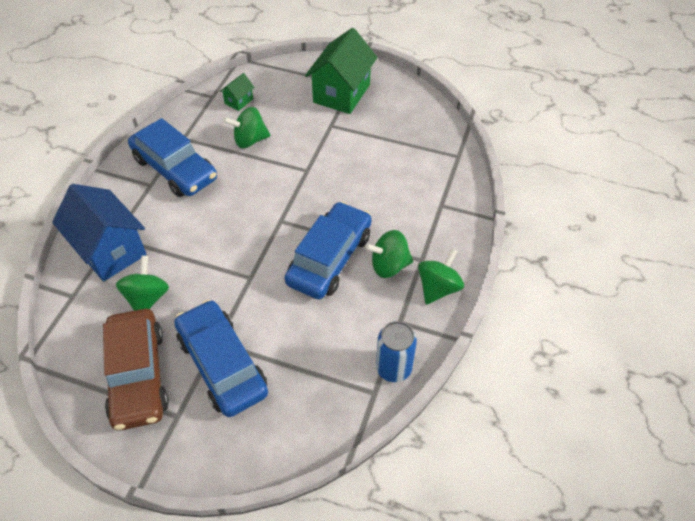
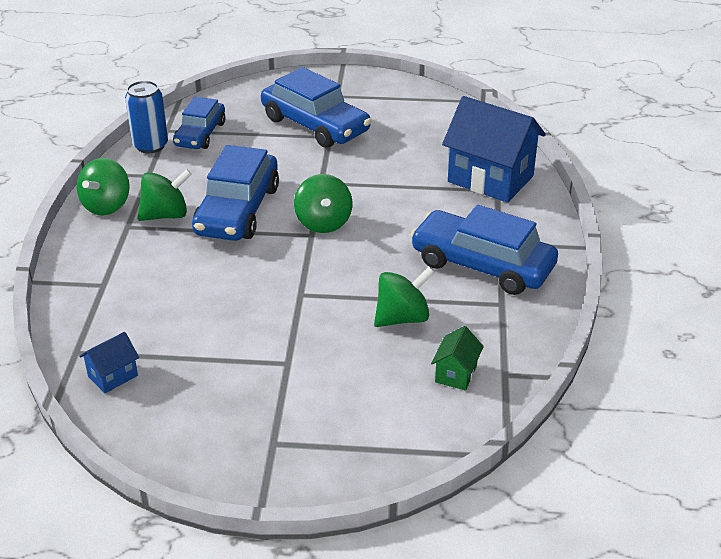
camera: 165 degrees right, 15 degrees down
brown car [103,309,169,431] -> none
green spinning top [116,255,169,311] -> green spinning top moved to [294,174,352,233]
green house [305,28,377,114] -> none
none -> blue house [79,332,139,393]
none -> blue car [173,97,225,149]

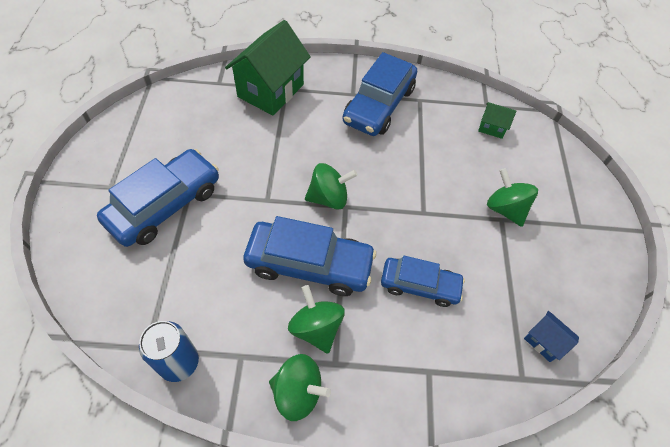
camera: 95 degrees left, 20 degrees up
blue car [173,97,225,149] -> blue car moved to [381,256,465,307]
green spinning top [374,266,434,327] -> green spinning top moved to [487,168,538,227]
blue house [442,96,546,203] -> green house [225,20,311,115]

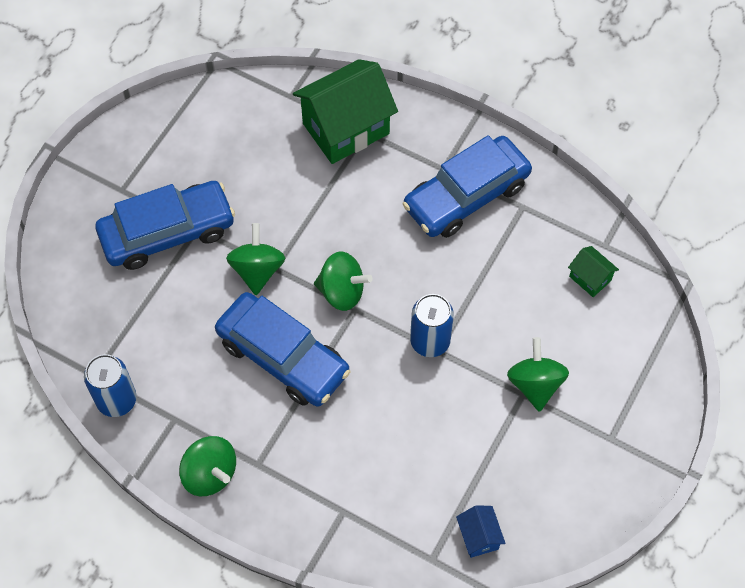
camera: 30 degrees right, 5 degrees up
green spinning top [288,285,345,354] -> green spinning top moved to [226,223,285,295]
blue car [381,256,465,307] -> none
none -> blue can [410,294,454,357]

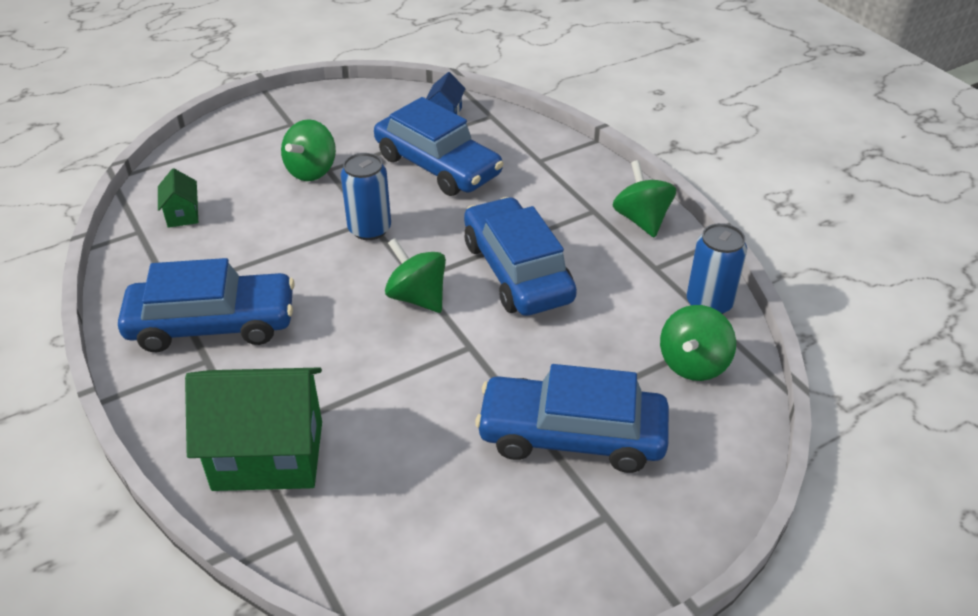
camera: 150 degrees left, 20 degrees down
green spinning top [226,223,285,295] -> green spinning top moved to [660,305,736,381]
none -> blue car [374,97,503,196]

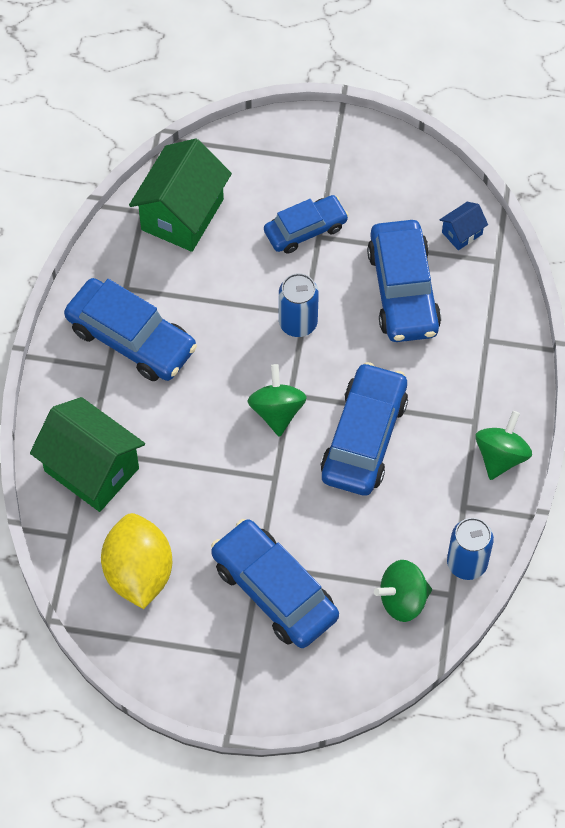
camera: 40 degrees right, 20 degrees up
green house [158,168,198,228] -> green house [129,139,232,252], size x2.20
green spinning top [281,119,336,181] -> blue car [264,195,349,254]
none -> yellow lemon [101,513,172,609]

